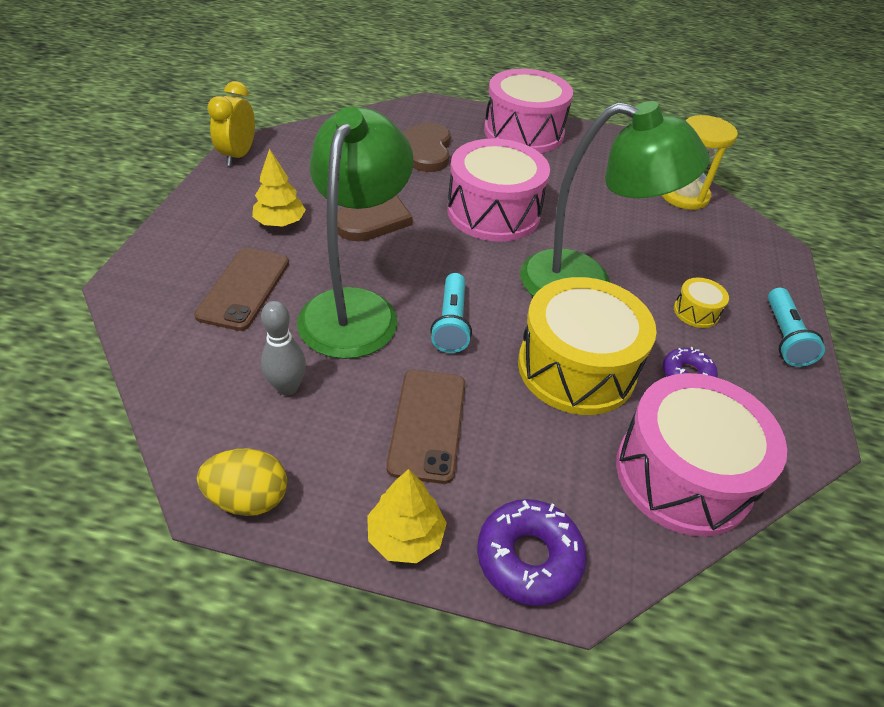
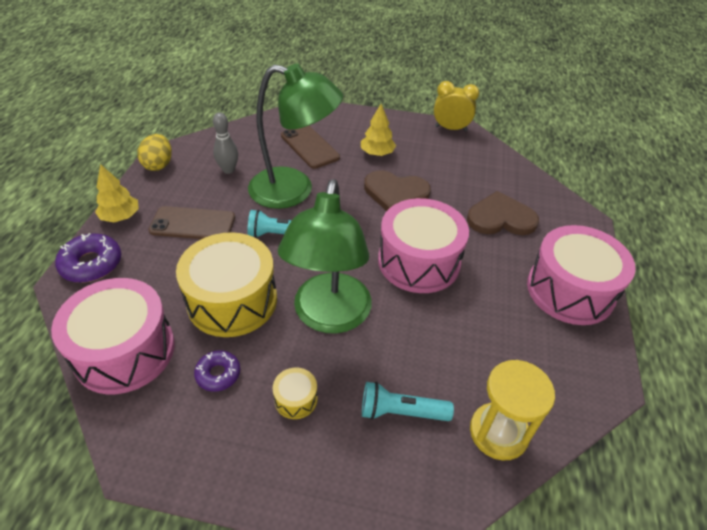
camera: 90 degrees right, 0 degrees up
brown phone [194,248,289,331] -> brown phone turned 45 degrees clockwise [281,126,340,169]
turquoise flashlight [768,288,825,367] -> turquoise flashlight moved to [362,382,454,421]

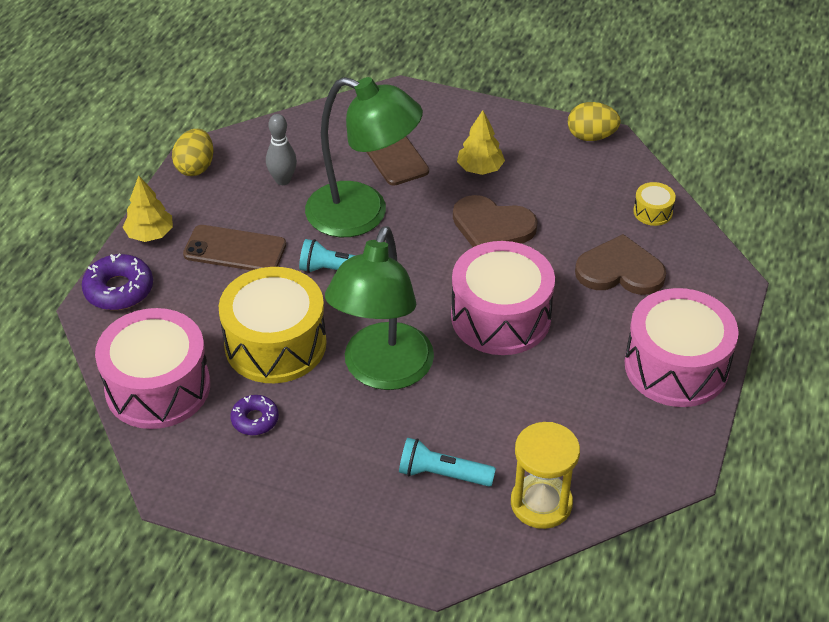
camera: 10 degrees right, 0 degrees up
yellow drum [273,368,318,419] -> yellow drum moved to [633,182,676,226]
yellow clock [434,81,479,131] -> yellow egg [568,102,621,141]

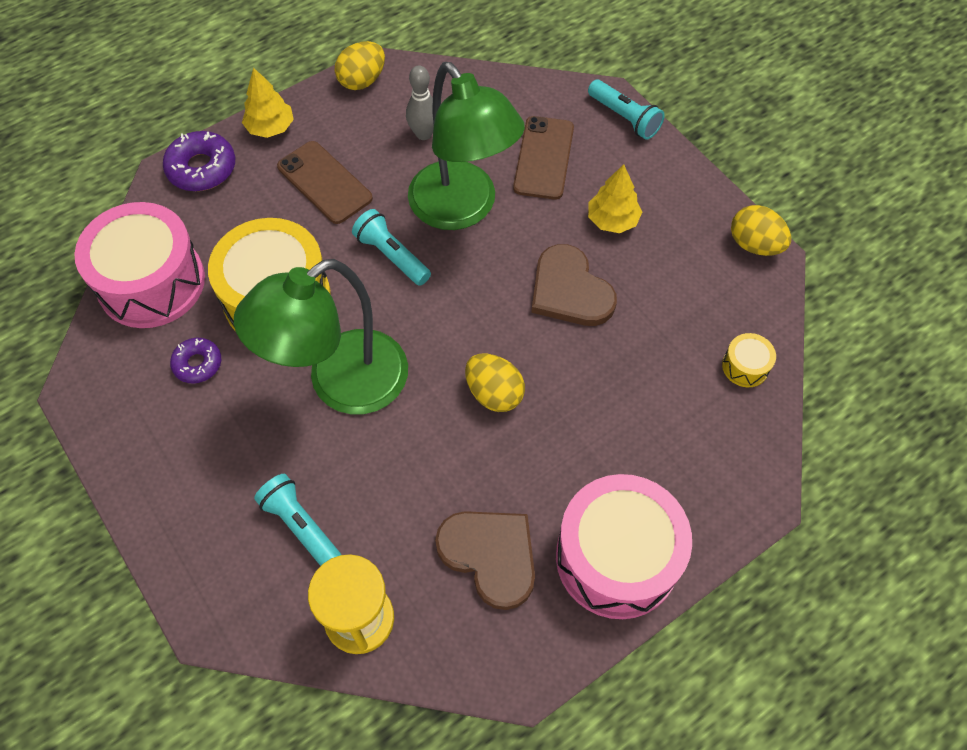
camera: 35 degrees right, 15 degrees up
pink drum [451,241,555,355] -> yellow egg [465,354,525,412]
brown heart [575,234,666,295] -> brown heart moved to [435,511,535,610]
none -> turquoise flashlight [588,80,665,140]

